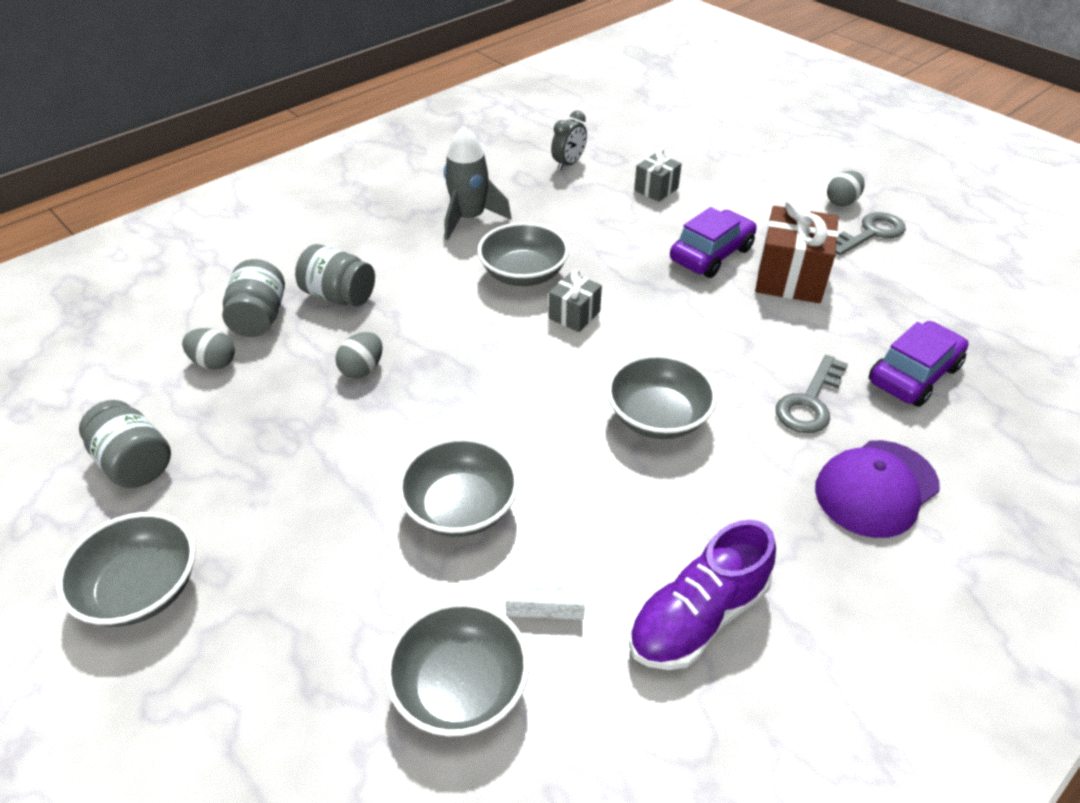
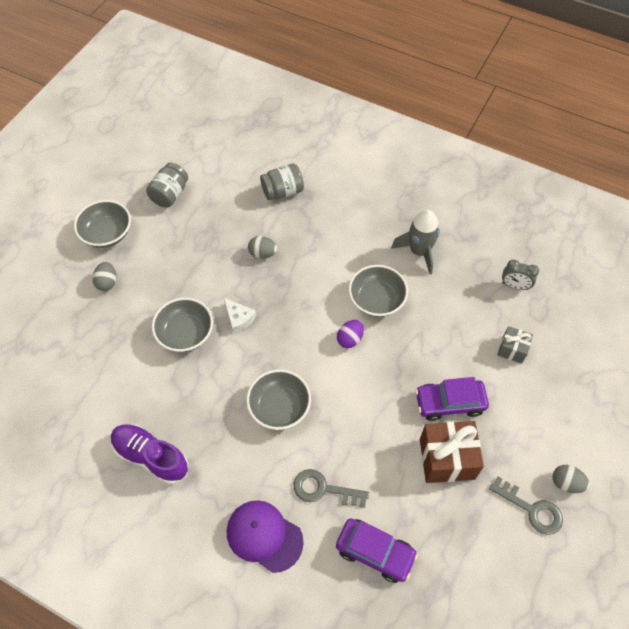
camera: 70 degrees right, 15 degrees up
grey egg [182,328,235,370] -> grey egg moved to [92,262,116,291]
grey jar [295,244,375,307] -> none
grey bowl [385,601,530,737] -> none
white cheese [505,554,585,620] -> white cheese moved to [224,298,256,334]
grey gift [549,270,602,332] -> purple egg [337,320,364,348]
purple car [670,207,757,278] -> purple car turned 150 degrees clockwise [415,377,489,421]

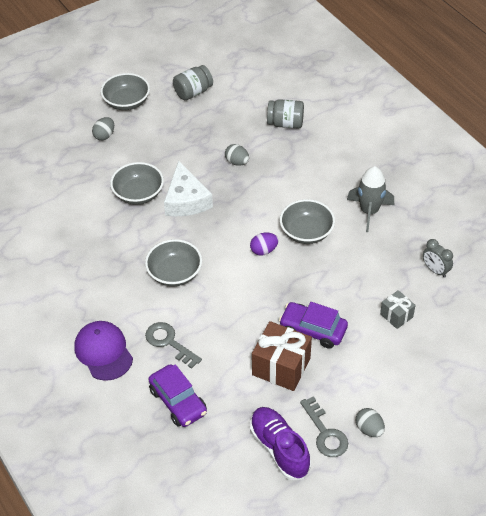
camera: 30 degrees right, 10 degrees down
purple shoe [111,424,189,485] -> purple shoe moved to [250,407,311,480]
white cheese [224,298,256,334] -> white cheese [164,161,213,216], size x1.80

